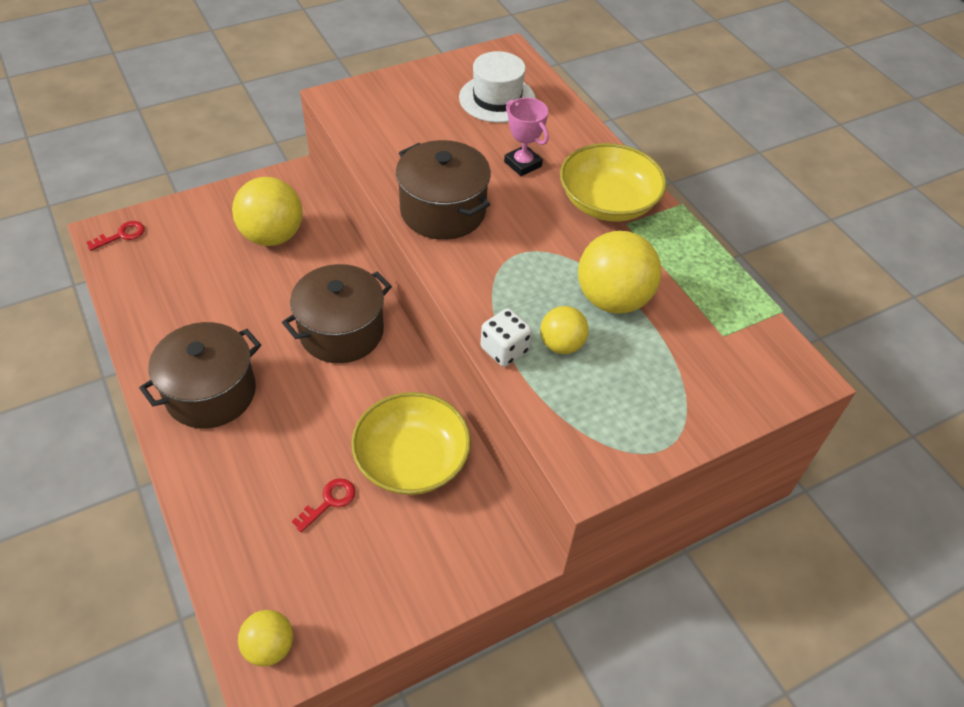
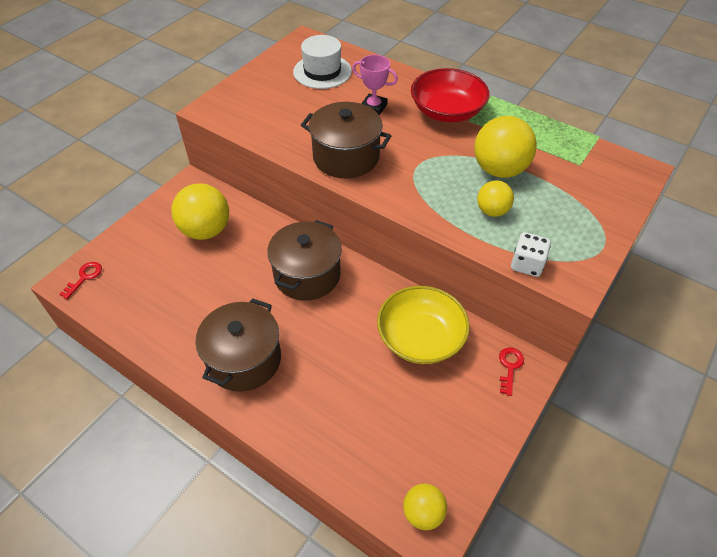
camera: 25 degrees left, 0 degrees up
red key [292,478,355,532] -> red key moved to [499,347,524,396]
white dice [481,308,532,367] -> white dice moved to [511,232,551,277]
yellow bowl [560,143,667,222] -> red bowl [411,68,490,122]

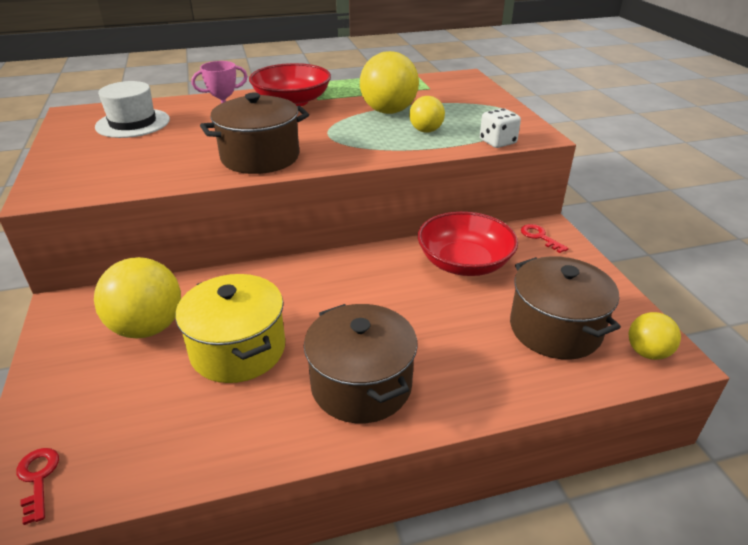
camera: 50 degrees left, 15 degrees down
brown pot [267,220,342,301] -> brown pot moved to [510,256,621,360]
yellow bowl [377,286,470,364] -> red bowl [418,211,518,276]
none -> yellow pot [175,274,285,383]

